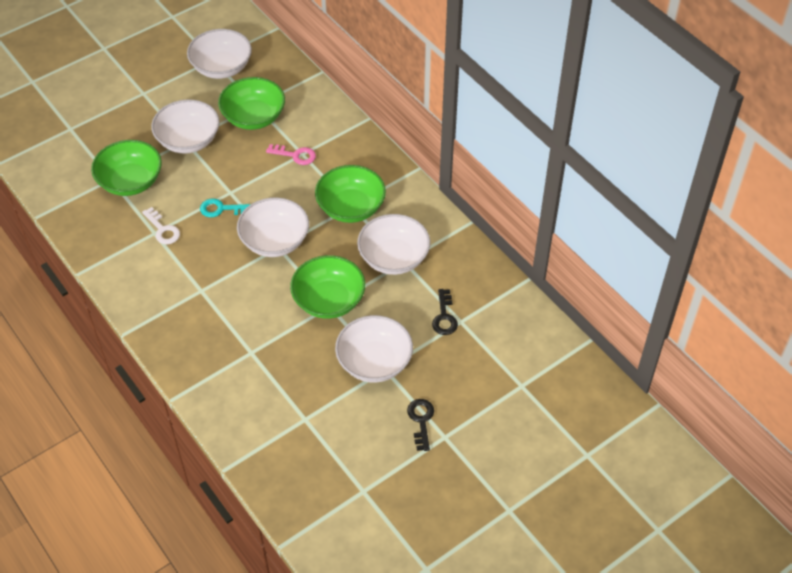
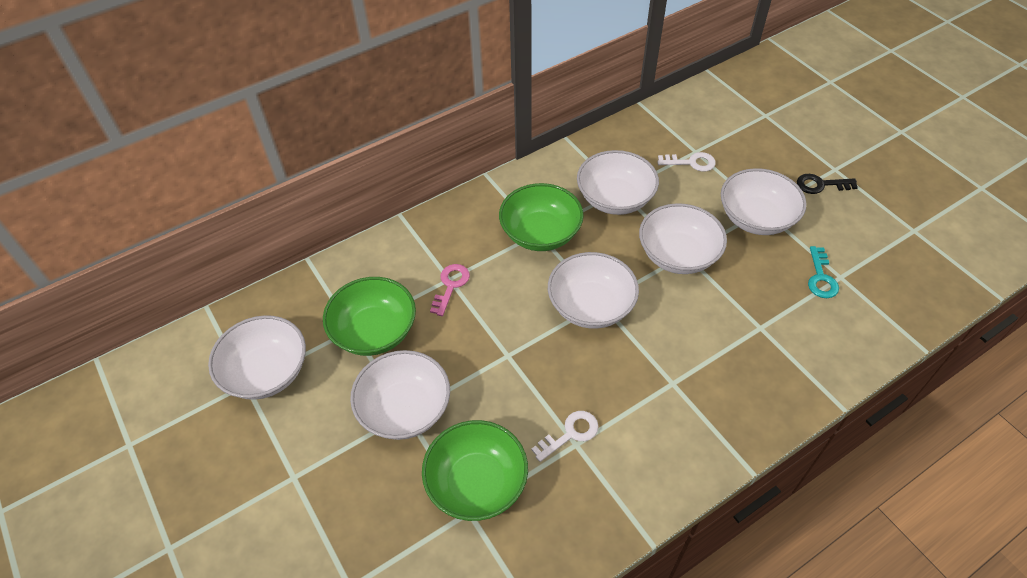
camera: 85 degrees left, 0 degrees up
turquoise key [200,199,251,217] -> turquoise key moved to [808,246,839,298]
green bowl [290,255,365,319] -> white bowl [639,203,727,274]
black key [432,289,458,335] -> white key [657,152,716,172]

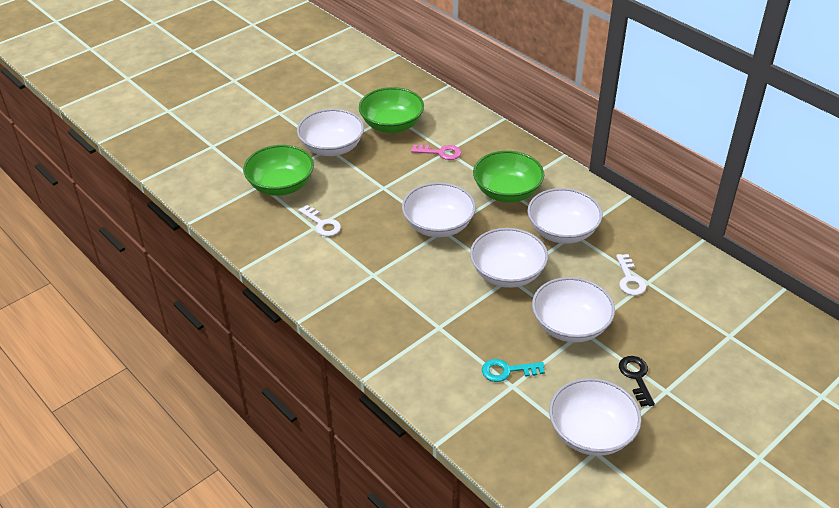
camera: 80 degrees right, 10 degrees down
white bowl [208,315,306,400] -> white bowl moved to [549,378,642,456]

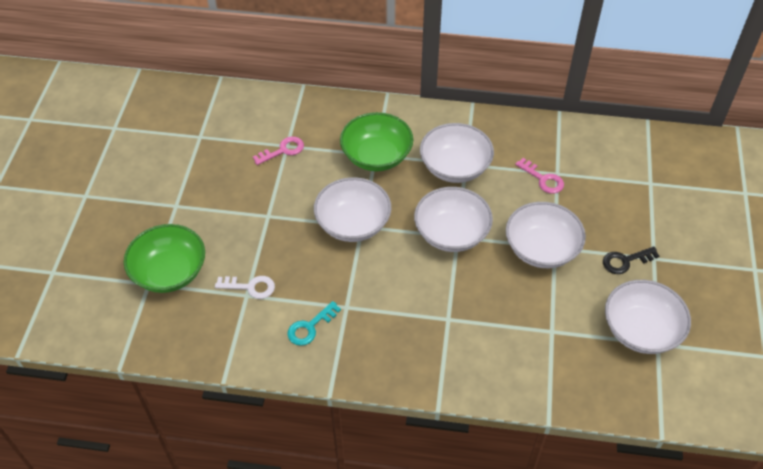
camera: 40 degrees left, 10 degrees up
white bowl [297,109,364,156] -> none
green bowl [359,87,424,133] -> none
turquoise key [482,359,545,382] -> turquoise key moved to [287,301,341,346]
white key [616,254,646,295] -> pink key [515,158,564,194]
black key [619,356,655,407] -> black key turned 60 degrees counterclockwise [603,246,659,274]

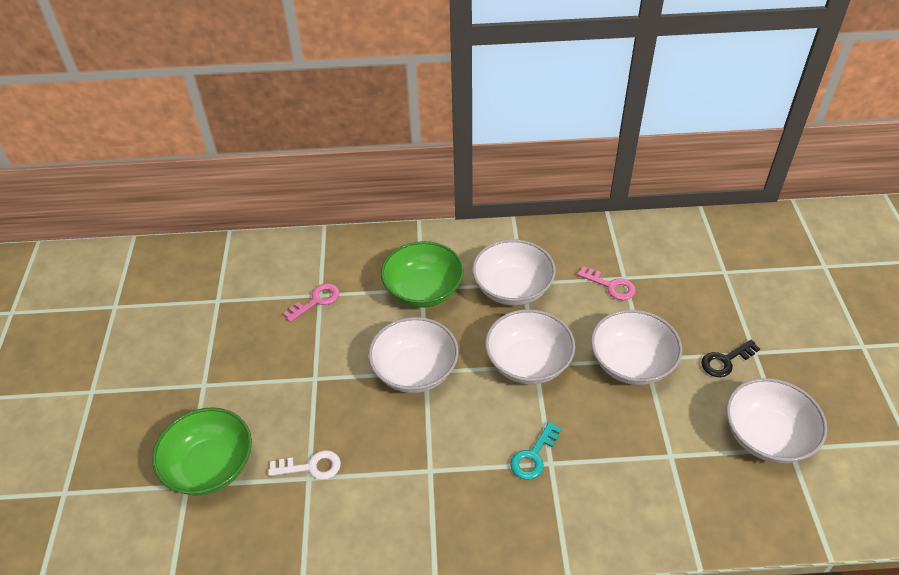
camera: 10 degrees left, 5 degrees down
turquoise key [287,301,341,346] -> turquoise key moved to [510,422,561,480]

